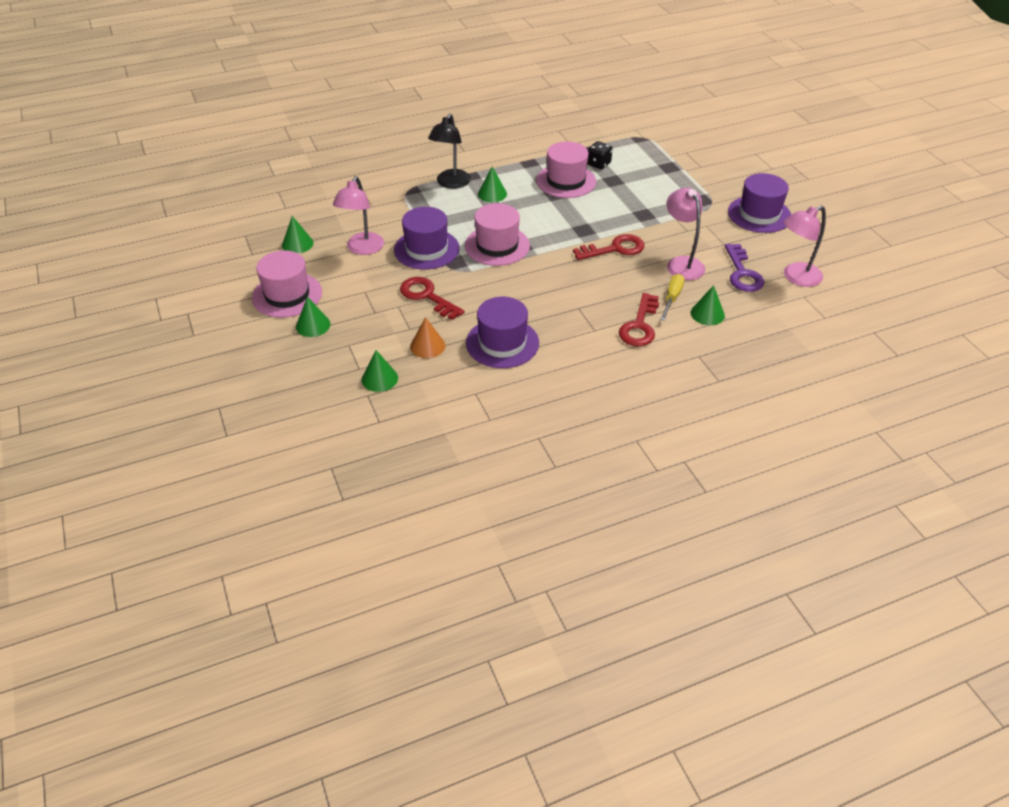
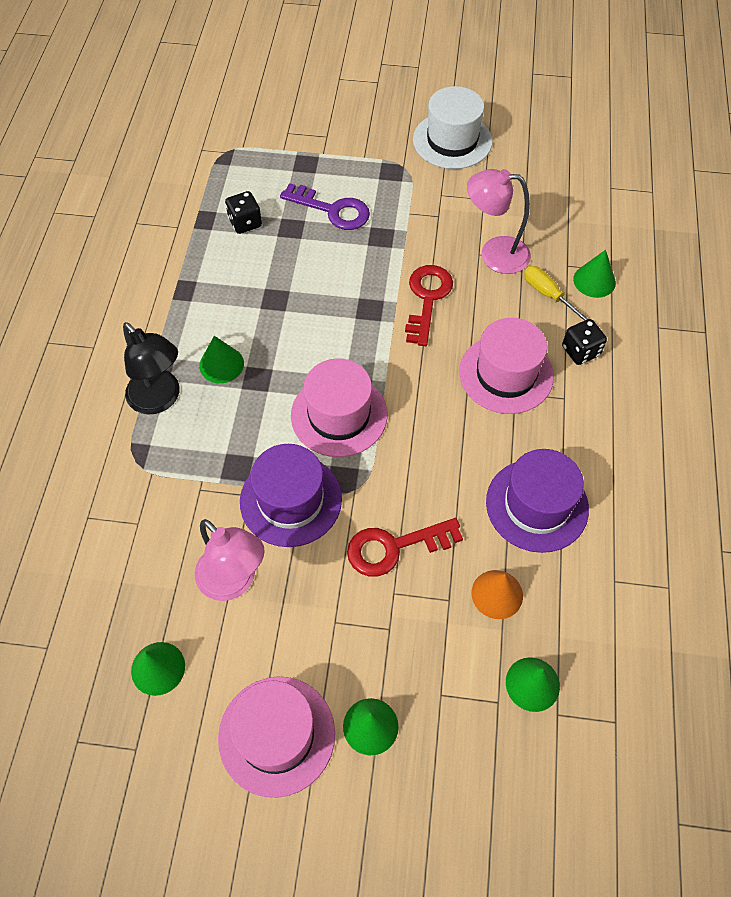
camera: 60 degrees left, 15 degrees up
pink hat [536,142,596,198] -> pink hat moved to [459,318,554,414]
red key [619,293,659,346] -> black dice [562,319,607,365]
purple key [725,244,764,292] -> purple key moved to [280,183,370,230]
purple hat [728,173,791,233] -> white hat [413,86,492,169]
pink lamp [784,206,826,287] -> none

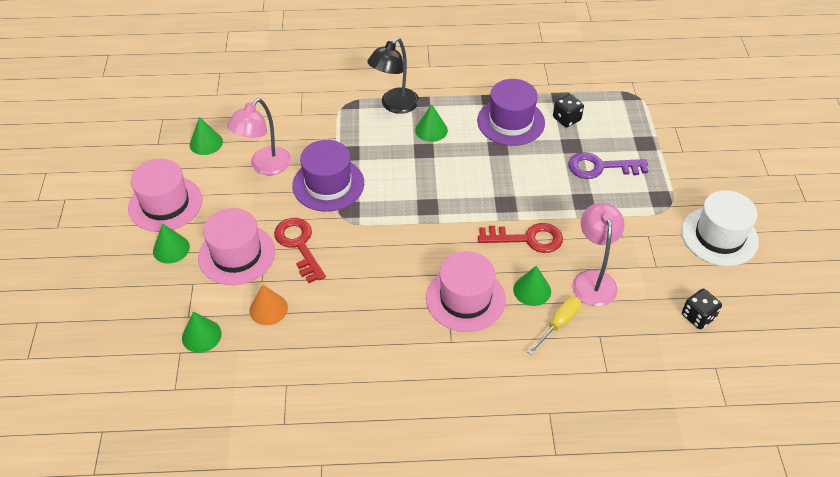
camera: 80 degrees right, 10 degrees down
purple key [280,183,370,230] -> purple key turned 75 degrees clockwise [569,152,648,179]
pink hat [291,359,387,457] -> pink hat moved to [198,208,275,285]
purple hat [486,449,589,553] -> purple hat moved to [477,79,545,146]
black dice [562,319,607,365] -> black dice moved to [682,289,722,329]
green cone [573,250,616,298] -> green cone moved to [513,266,551,306]

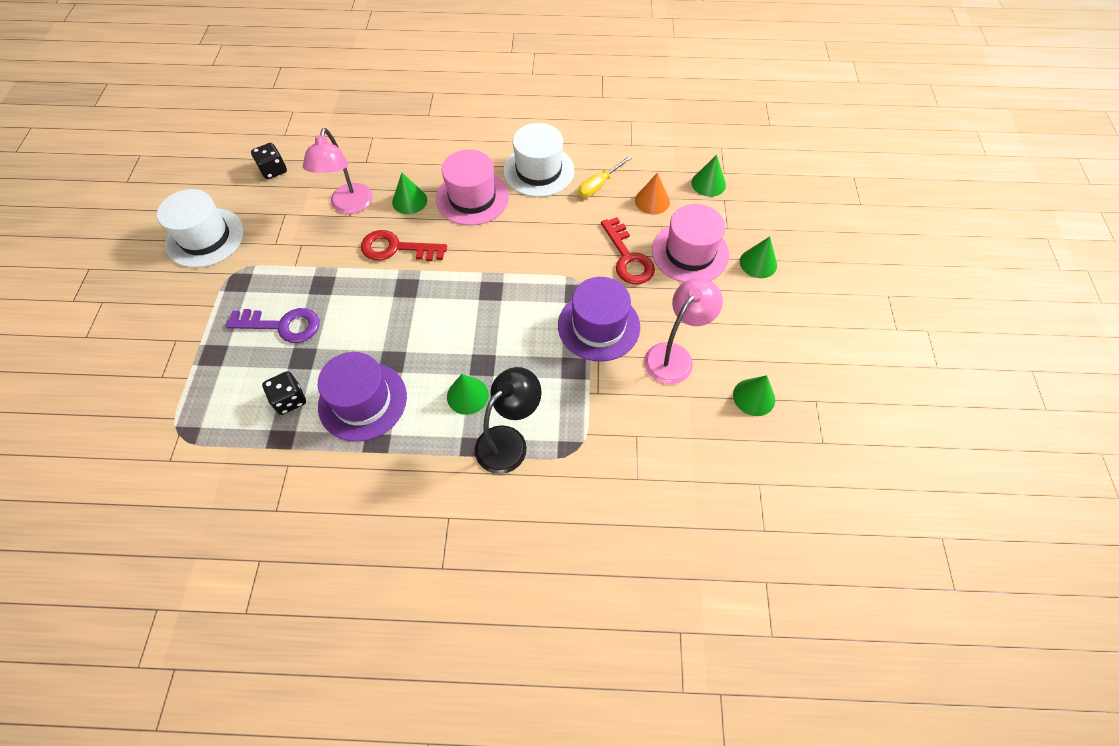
camera: 175 degrees left, 10 degrees up
pink hat [128,159,202,232] -> none
yellow screwdriver [527,297,581,355] -> yellow screwdriver moved to [578,155,633,198]
none -> white hat [503,123,575,197]

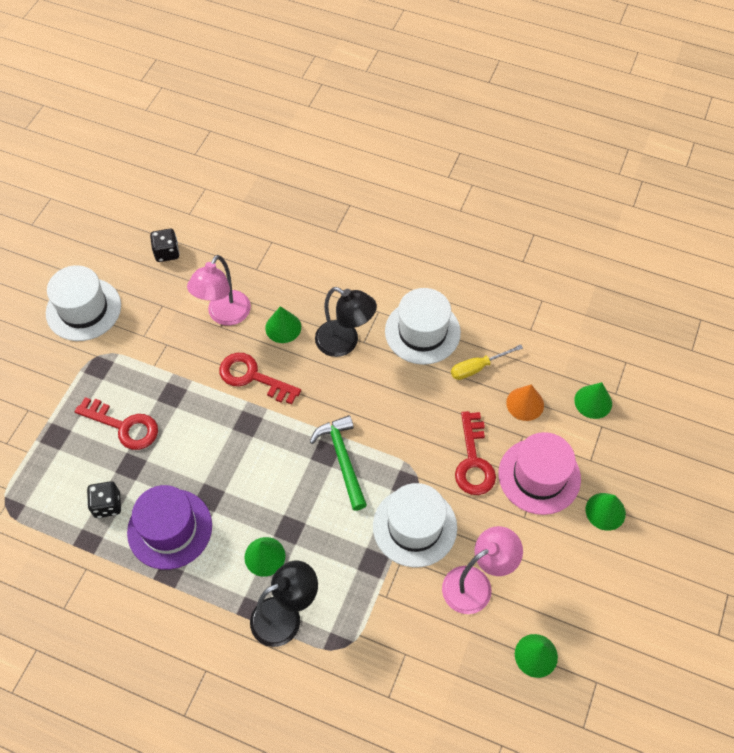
camera: 20 degrees right, 0 degrees up
purple key [226,308,319,343] -> red key [74,397,158,450]
pink hat [436,150,509,225] -> black lamp [315,287,377,357]
purple hat [558,277,640,362] -> white hat [373,483,457,568]
none -> green hammer [310,415,367,511]

